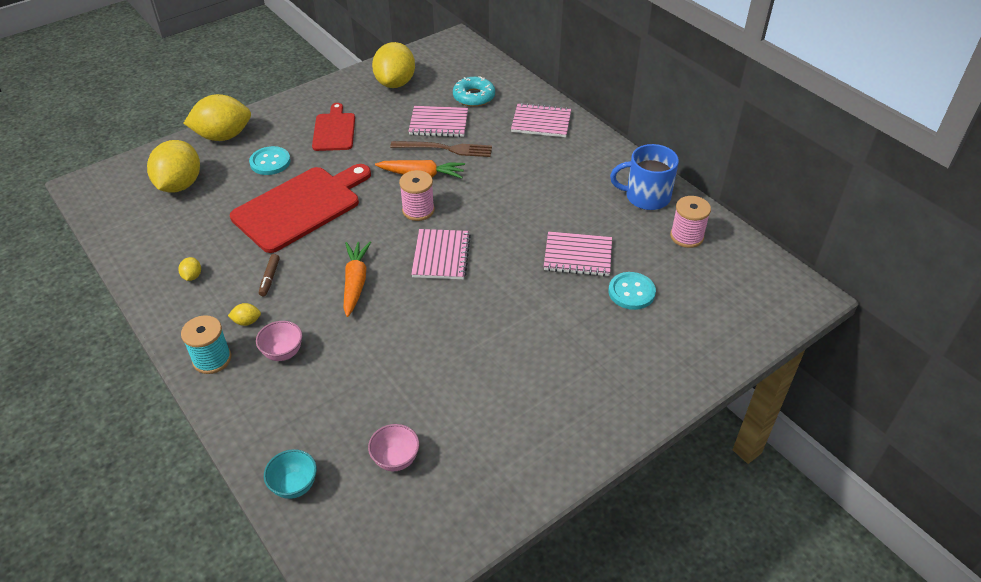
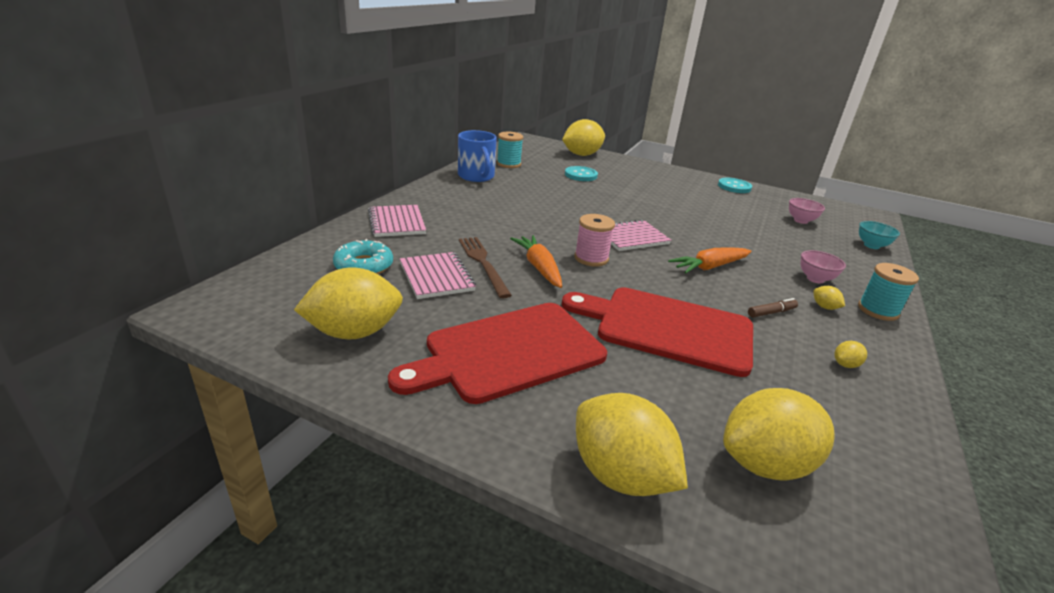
camera: 120 degrees left, 15 degrees down
turquoise button [249,146,291,175] -> turquoise button moved to [718,178,752,193]
red cutting board [312,103,355,151] -> red cutting board [388,303,607,404], size x1.74
pink notebook [544,231,612,276] -> none
pink spool [670,196,711,248] -> turquoise spool [497,132,523,168]
none -> yellow lemon [562,119,605,156]

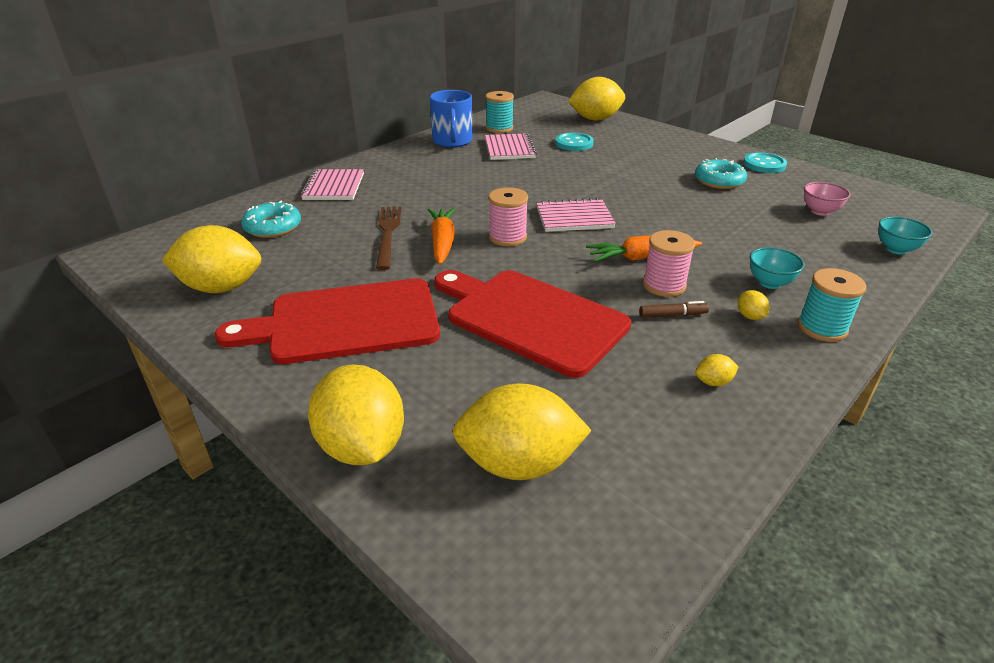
camera: 20 degrees right, 5 degrees up
pink notebook [400,252,476,299] -> pink notebook moved to [485,133,537,160]
pink bowl [801,250,846,284] -> turquoise bowl [750,247,804,289]
none -> pink spool [643,230,695,297]
none -> turquoise donut [695,158,747,189]

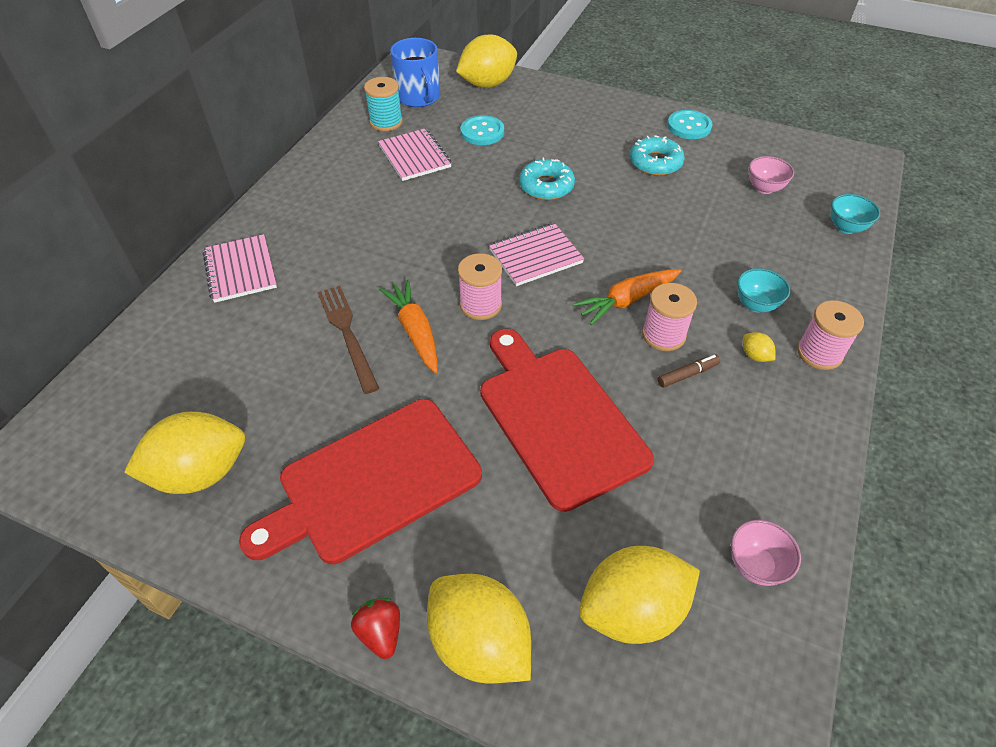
camera: 20 degrees left, 15 degrees up
turquoise donut [241,201,301,238] -> turquoise donut moved to [519,157,575,200]
blue mug [430,90,473,147] -> blue mug moved to [390,38,440,107]
red cutting board [434,270,631,378] -> red cutting board turned 45 degrees clockwise [480,329,654,512]
yellow lemon [695,354,739,386] -> none
turquoise spool [798,268,866,342] -> pink spool [797,300,864,370]
none -> red strawberry [351,598,400,659]
none -> pink bowl [731,520,801,586]

